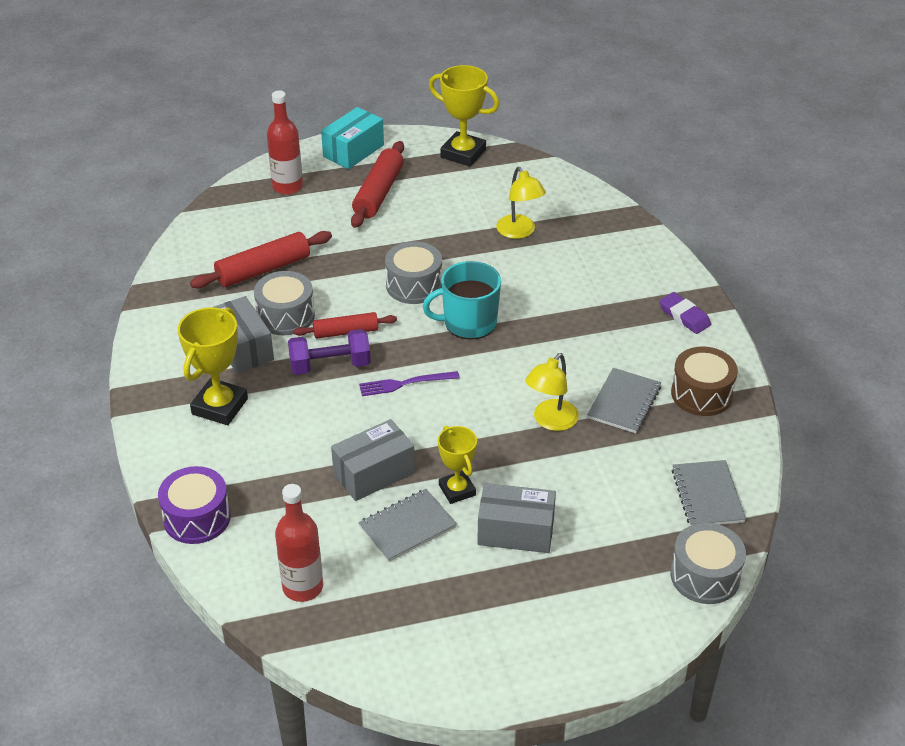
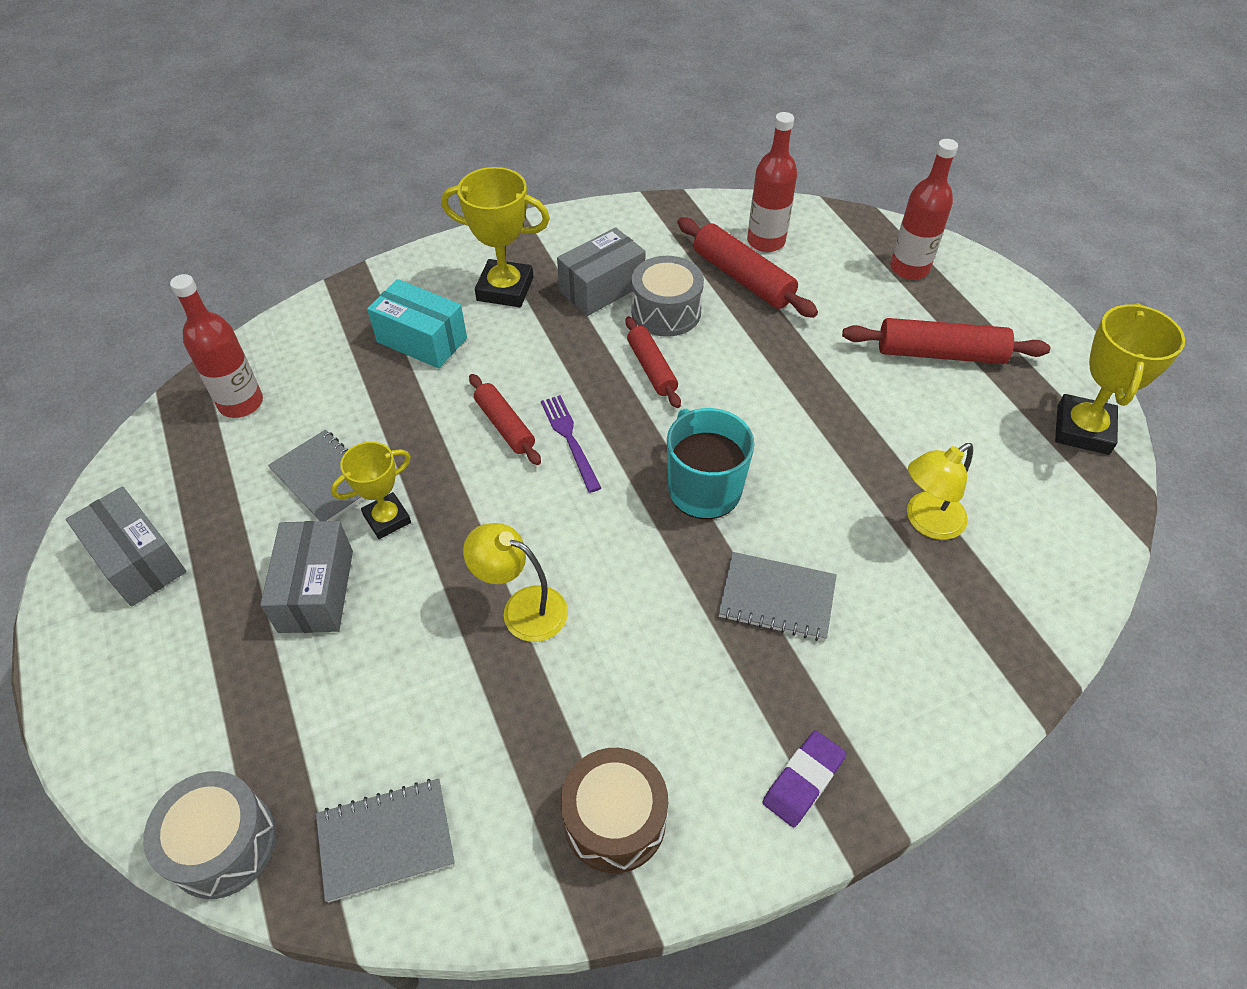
camera: 80 degrees right, 10 degrees up
purple drum [158,466,231,544] -> none
purple dumbbell [288,329,371,375] -> none
turquoise box [321,107,384,169] -> turquoise box moved to [367,279,467,368]
grey box [331,419,415,501] -> grey box moved to [66,486,187,607]
grey drum [385,241,442,304] -> none
grey notebook [587,368,661,433] -> grey notebook moved to [718,552,837,641]
none -> red rolling pin [469,374,541,465]
none -> red bottle [747,112,797,252]

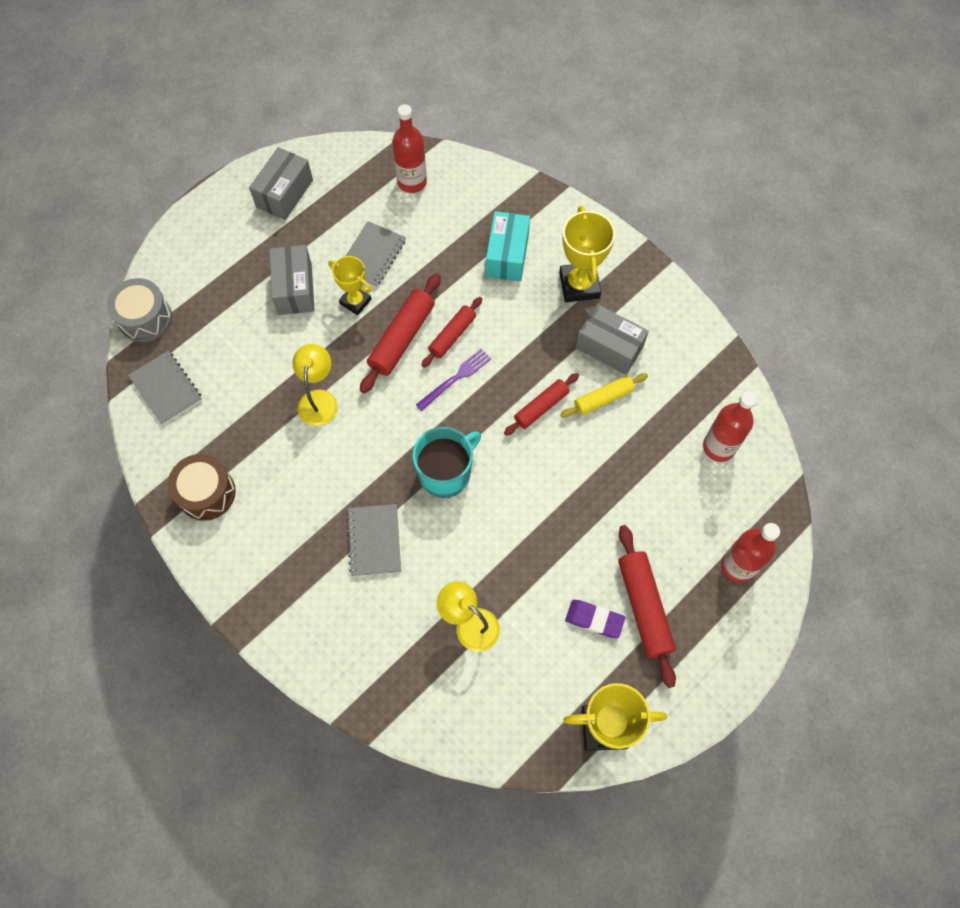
camera: 70 degrees right, 15 degrees up
grey box [260,521,353,633] -> grey box turned 75 degrees counterclockwise [269,245,315,315]
grey drum [631,256,704,337] -> yellow rolling pin [560,373,648,418]
red rolling pin [677,217,818,318] -> red rolling pin moved to [360,273,441,394]
purple eraser [763,730,846,827] -> purple eraser moved to [565,600,625,638]

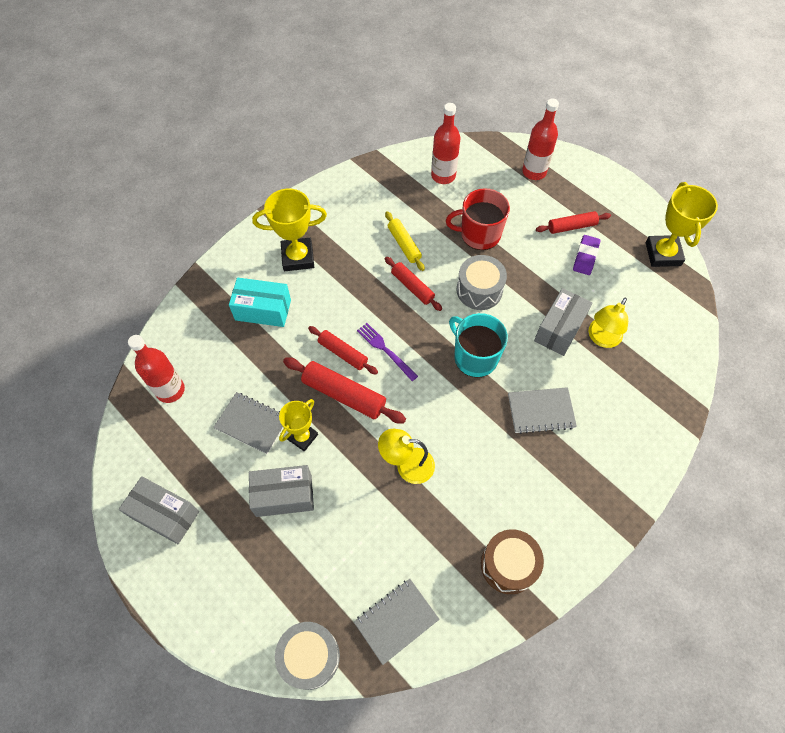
camera: 90 degrees left, 5 degrees down
grey box [576,304,649,375] -> grey box moved to [534,288,592,356]
red rolling pin [618,525,676,688] -> red rolling pin [536,211,611,234], size x0.64
none -> red mug [446,188,510,250]
none -> grey drum [457,255,507,310]

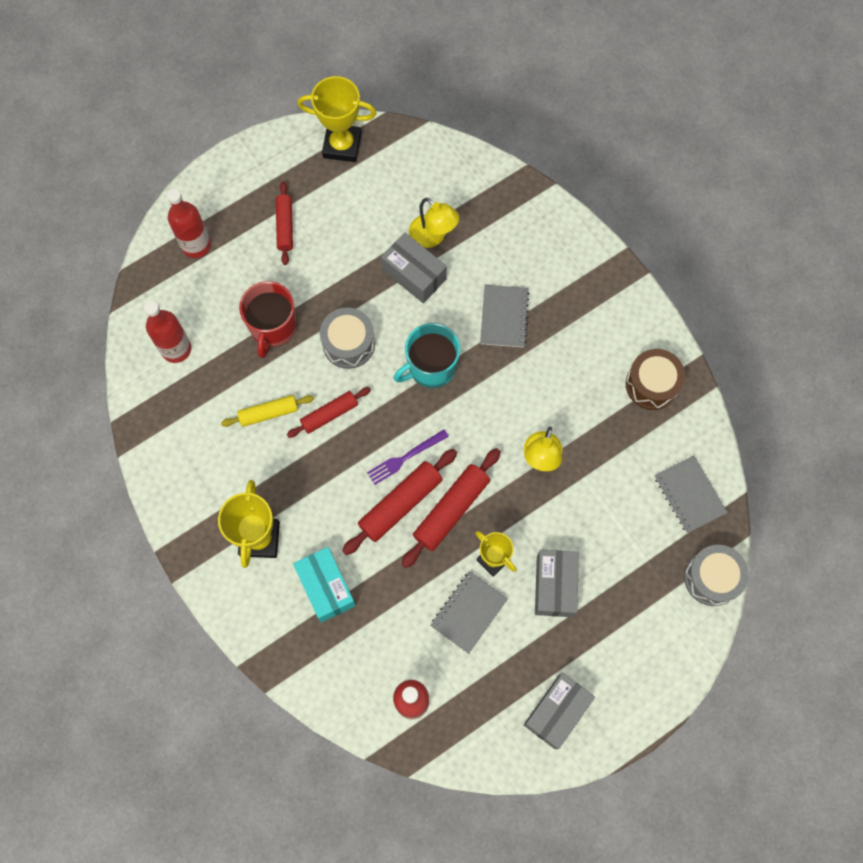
camera: 80 degrees left, 10 degrees up
turquoise box [229,278,291,327] -> turquoise box turned 45 degrees counterclockwise [293,547,356,623]
red rolling pin [308,326,378,375] -> red rolling pin [342,449,457,555], size x1.55
purple eraser [573,235,601,275] -> none

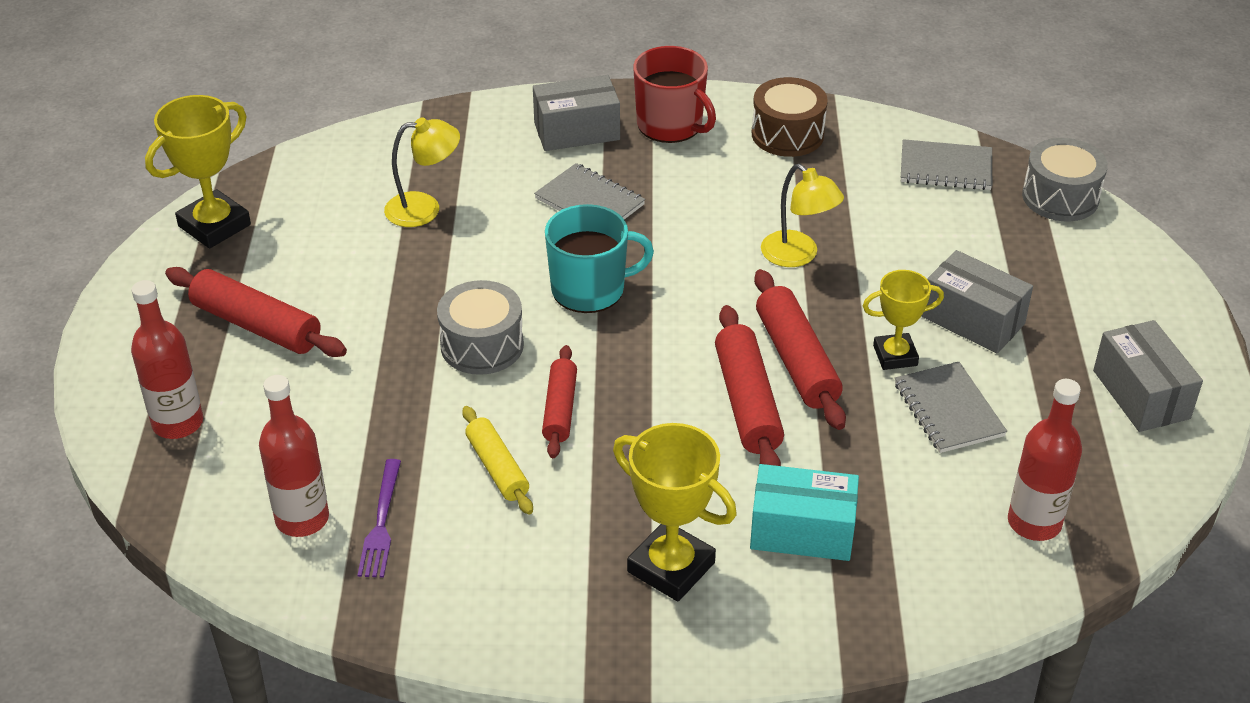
camera: 55 degrees left, 30 degrees down
yellow rolling pin [221,395,314,427] -> yellow rolling pin turned 45 degrees counterclockwise [462,406,533,515]
red mug [239,281,297,358] -> red mug moved to [633,46,716,143]
red rolling pin [276,181,293,265] -> red rolling pin [165,267,347,357], size x1.55
purple fork [367,429,449,485] -> purple fork moved to [358,459,401,578]
grey box [381,232,447,303] -> grey box moved to [533,75,620,151]
turquoise mug [394,323,460,388] -> turquoise mug turned 105 degrees counterclockwise [545,204,654,313]

